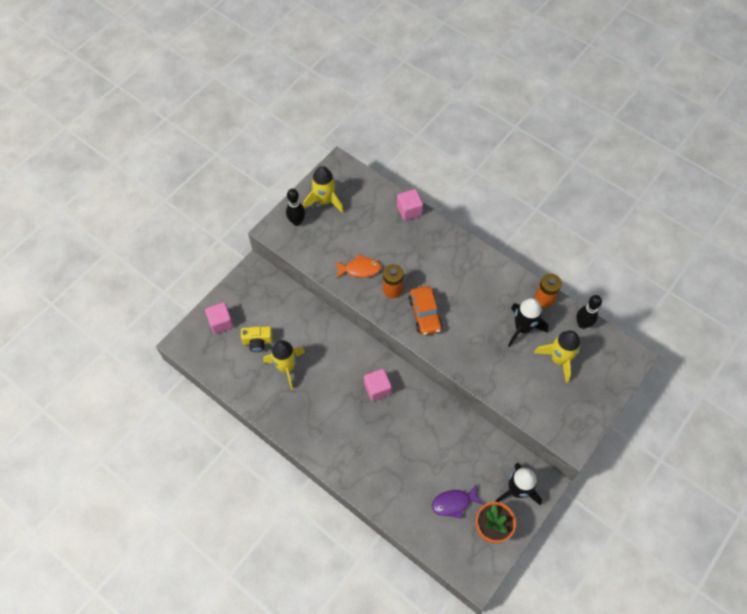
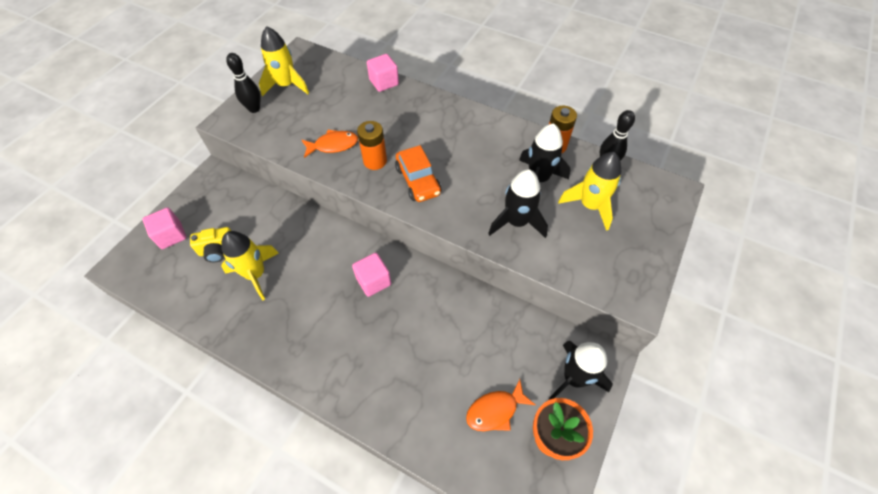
camera: 10 degrees left, 5 degrees down
purple fish [432,485,484,519] -> orange fish [466,379,535,431]
none -> black rocket [488,169,548,238]

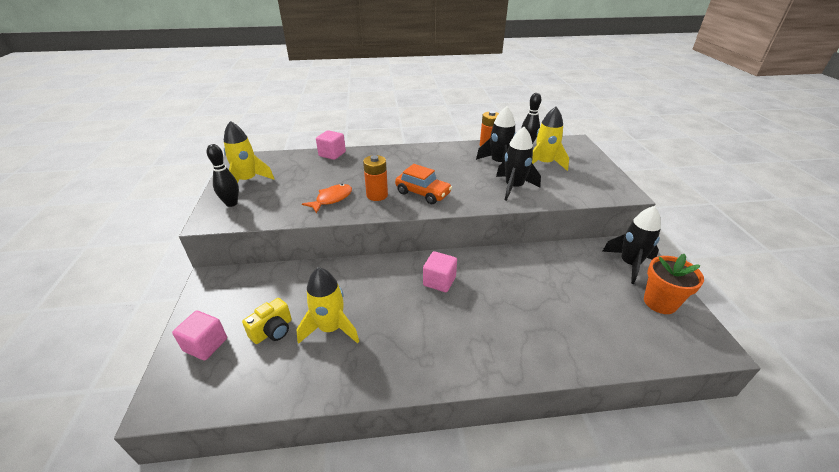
camera: 35 degrees left, 20 degrees down
orange fish [466,379,535,431] -> none

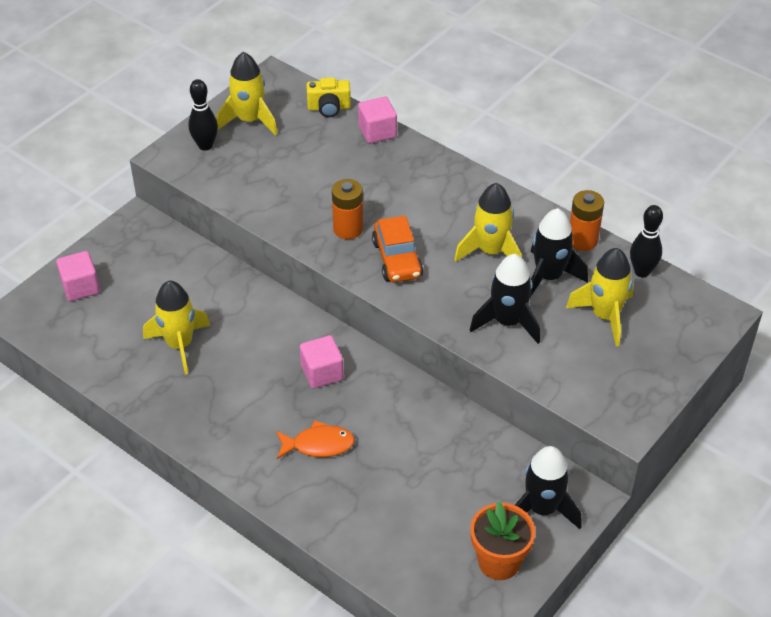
camera: 45 degrees right, 10 degrees up
yellow camera [242,298,292,344] -> yellow camera moved to [307,78,351,117]
orange fish [302,184,352,214] -> orange fish moved to [276,420,355,459]
none -> yellow rocket [454,183,522,262]

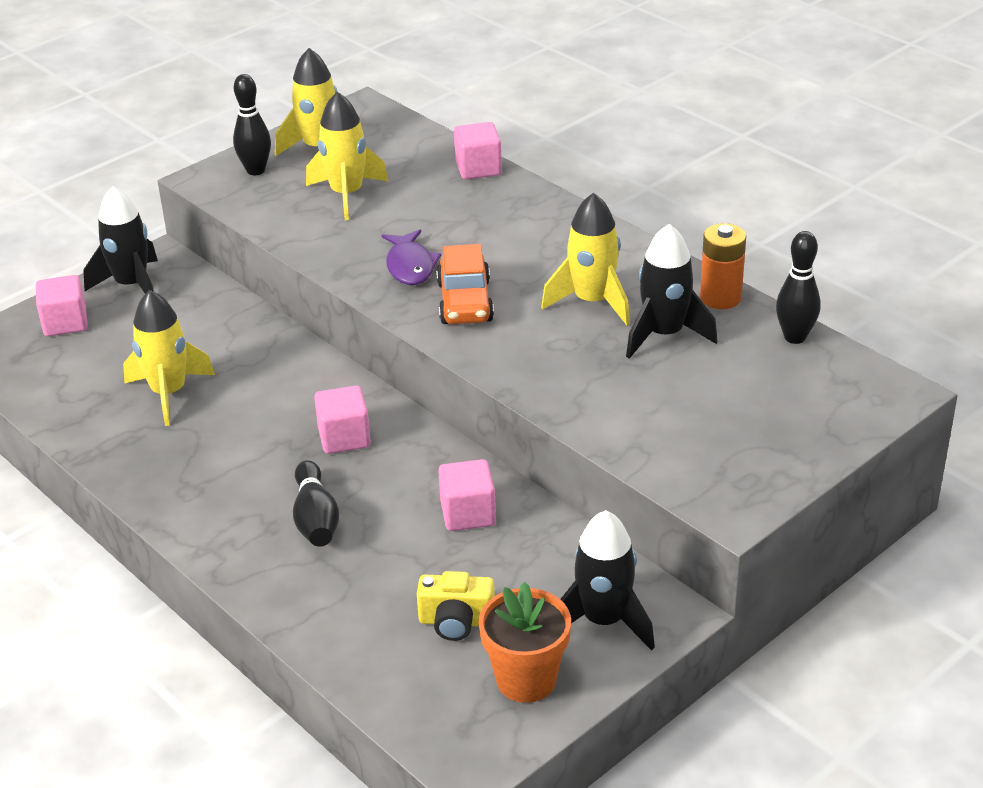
camera: 10 degrees right, 10 degrees down
orange fish [276,420,355,459] -> black bowling pin [293,460,339,547]
yellow camera [307,78,351,117] -> yellow camera moved to [417,571,495,641]
orange battery [332,179,363,239] -> purple fish [381,230,441,285]
black rocket [470,254,540,344] -> black rocket moved to [84,186,158,294]
yellow rocket [566,248,634,346] -> yellow rocket moved to [306,92,388,220]
none -> pink cube [438,459,496,531]

